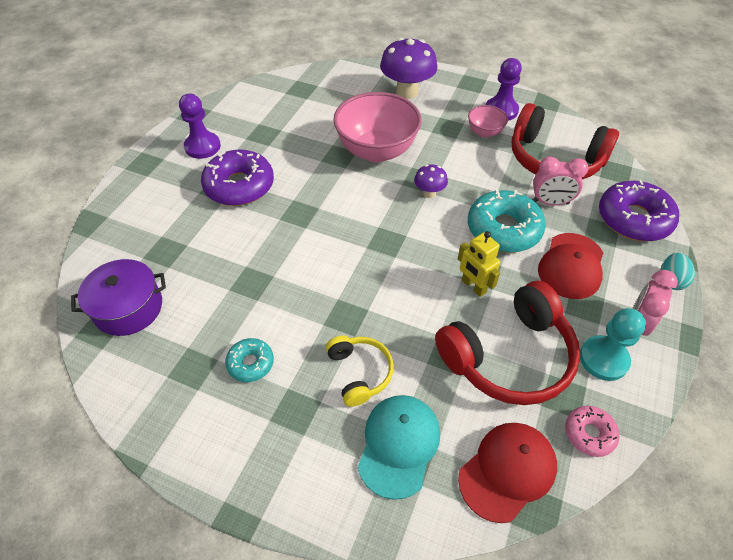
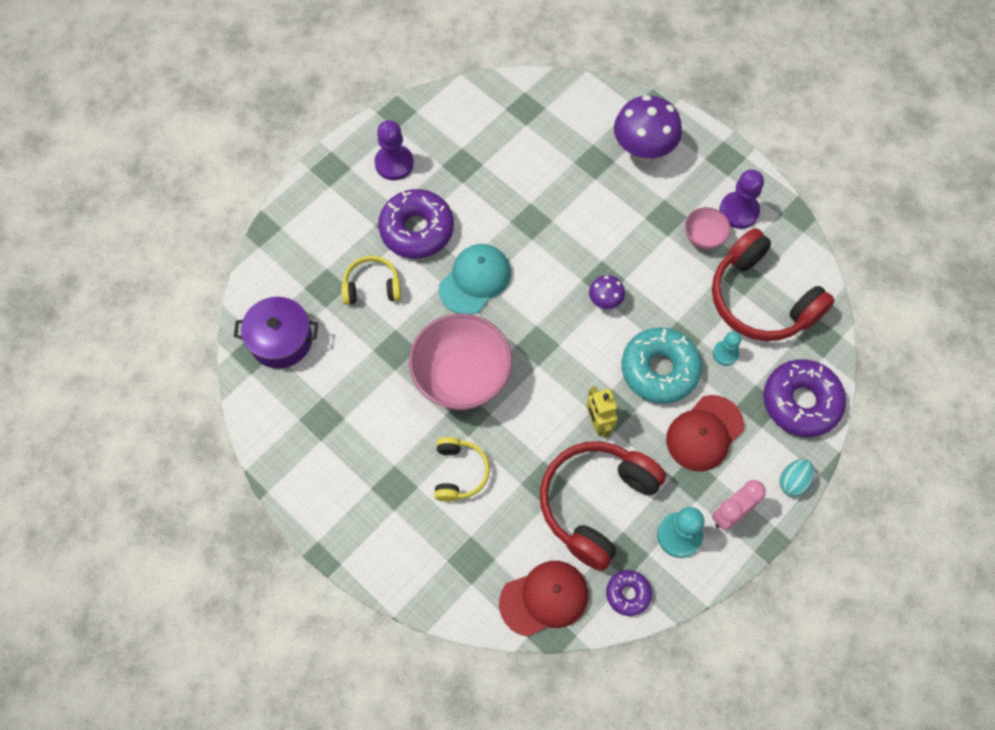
camera: 20 degrees right, 15 degrees up
turquoise donut [225,338,274,382] -> none
pink bowl [333,92,422,162] -> pink bowl moved to [409,314,512,410]
turquoise cap [358,395,440,500] -> turquoise cap moved to [439,244,511,315]
red headphones [435,281,580,405] -> red headphones turned 135 degrees clockwise [540,441,666,571]
pink clock [533,157,588,205] -> turquoise pawn [713,331,741,366]
pink donut [565,406,620,457] -> purple donut [606,570,652,616]
none -> yellow headphones [341,256,401,305]

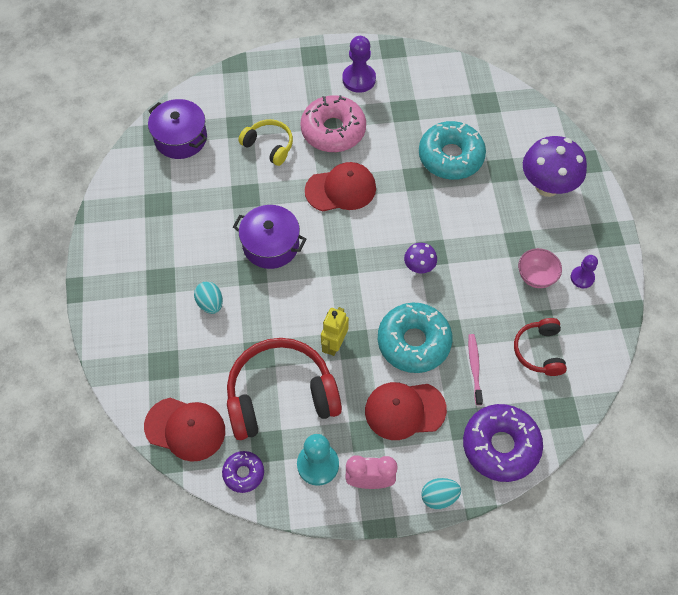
camera: 40 degrees right, 5 degrees down
purple donut [378,189,454,258] -> pink donut [301,95,366,152]
pink bowl [409,314,512,410] -> purple pot [233,205,306,269]
yellow headphones [434,437,490,502] -> turquoise egg [194,282,223,314]
turquoise cap [439,244,511,315] -> red cap [305,162,376,212]
red headphones [712,228,835,341] -> red headphones [514,318,567,376], size x0.53
turquoise pawn [713,331,741,366] -> pink toothbrush [468,334,483,405]
purple pawn [719,169,764,229] -> purple pawn [571,255,598,288], size x0.62
none -> turquoise donut [419,121,486,180]

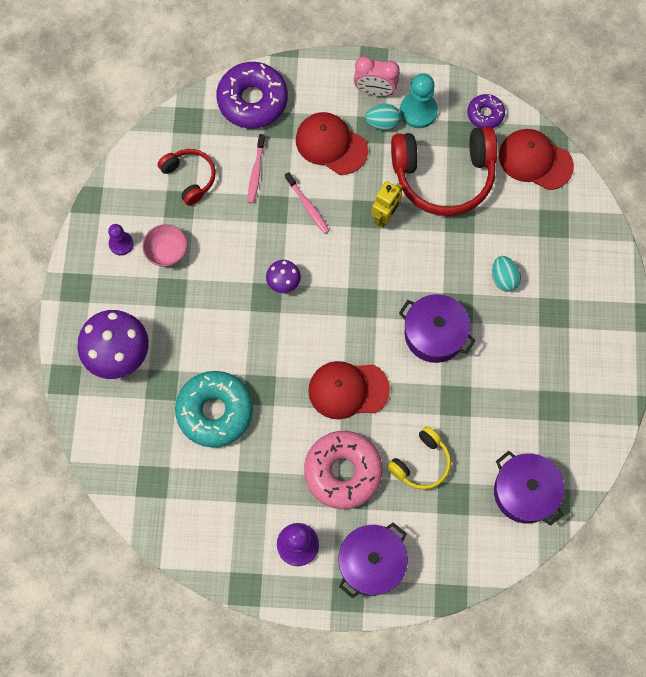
camera: 170 degrees left, 10 degrees up
yellow headphones [238,119,293,166] -> yellow headphones turned 90 degrees counterclockwise [387,426,451,490]
red cap [365,382,447,440] -> red cap turned 150 degrees counterclockwise [296,112,368,175]
turquoise donut [378,302,452,373] -> pink toothbrush [285,172,329,234]
turquoise egg [421,478,461,509] -> turquoise egg moved to [365,104,401,131]
red headphones [514,318,567,376] -> red headphones turned 45 degrees counterclockwise [158,149,216,205]
none -> purple pot [338,522,408,599]

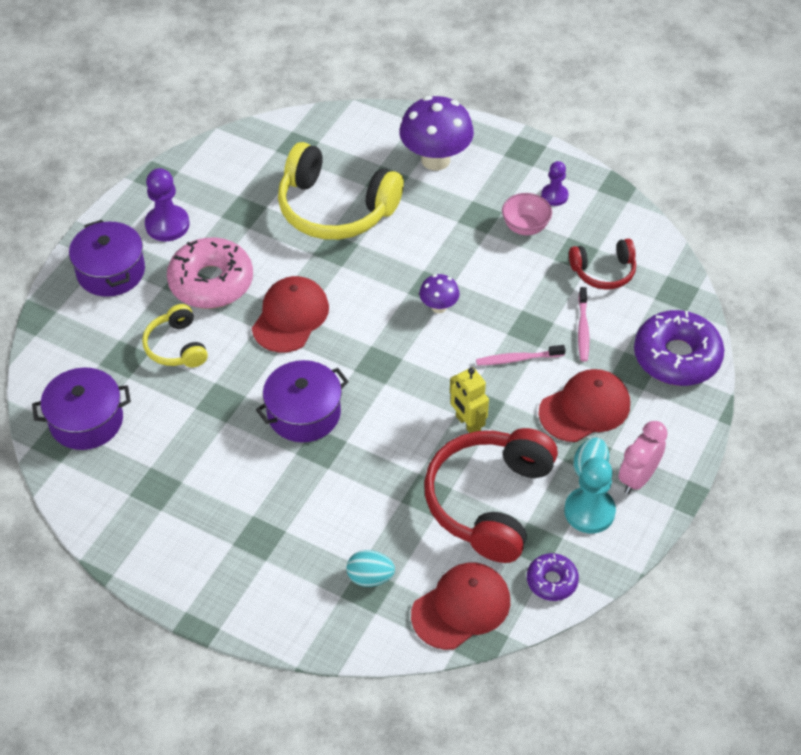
camera: 115 degrees right, 20 degrees down
turquoise donut [175,371,253,447] -> yellow headphones [278,142,404,240]
pink toothbrush [248,134,265,204] -> pink toothbrush turned 120 degrees counterclockwise [578,287,589,362]
turquoise egg [492,256,521,292] -> turquoise egg moved to [347,550,395,587]

